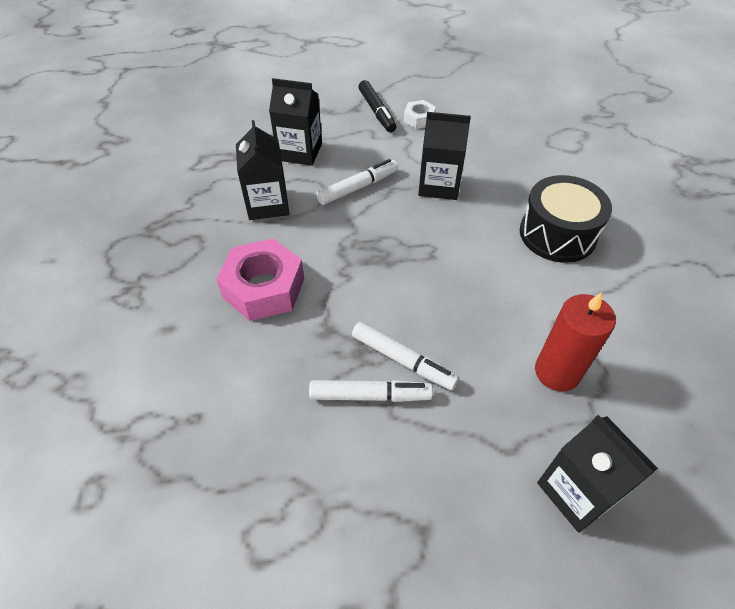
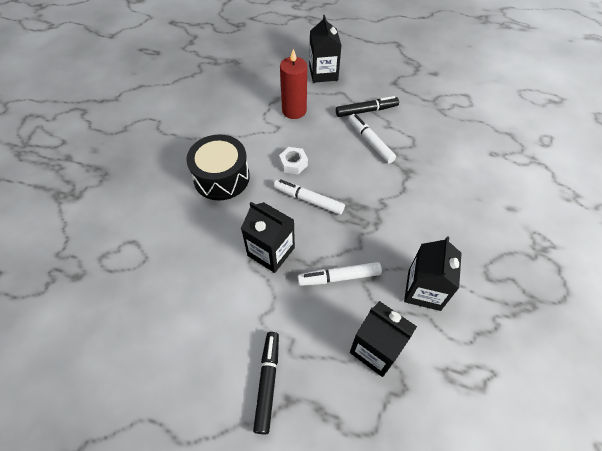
camera: 155 degrees left, 5 degrees up
pink nut [216,239,304,321] -> none
white marker [309,380,433,402] -> white marker moved to [274,179,345,215]
white nut [404,100,436,129] -> white nut moved to [279,147,308,174]
none -> black marker [336,96,399,117]

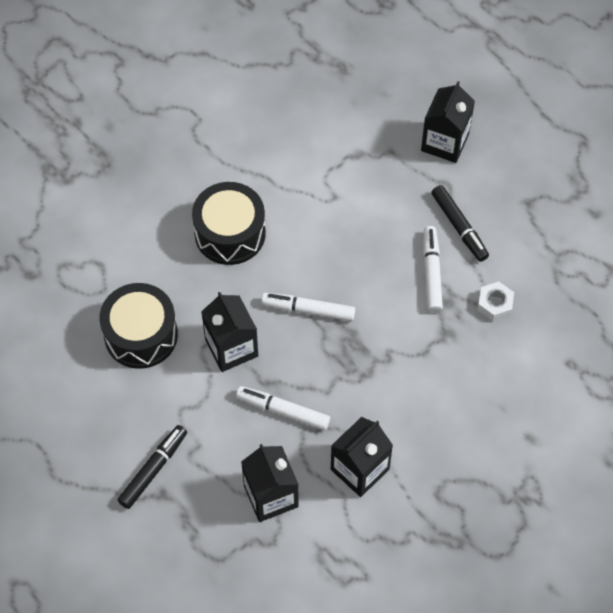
camera: 30 degrees right, 5 degrees up
white marker [274,179,345,215] -> white marker turned 45 degrees counterclockwise [261,293,355,321]
white nut [279,147,308,174] -> white nut moved to [477,281,514,321]
red candle [280,49,307,119] -> none
black marker [336,96,399,117] -> black marker turned 45 degrees clockwise [431,185,489,262]
none -> black drum [99,283,178,369]

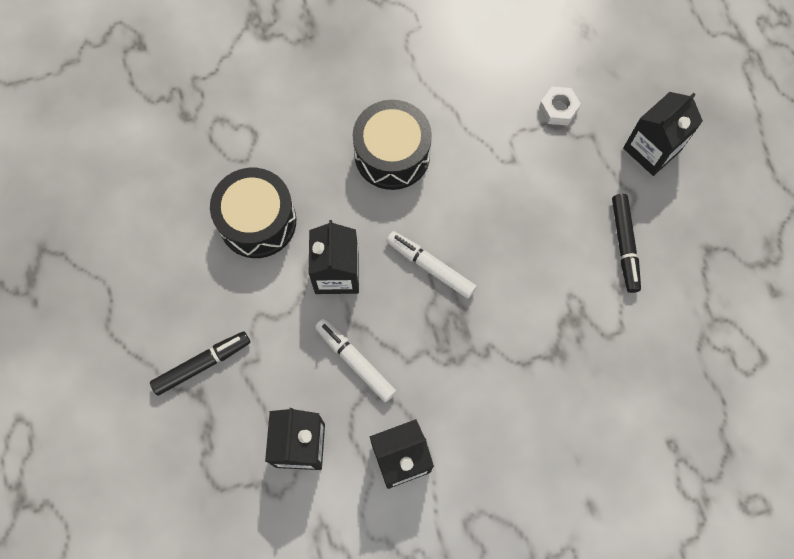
camera: 25 degrees right, 10 degrees up
white marker [423,226,443,313] -> none
white nut [477,281,514,321] -> white nut moved to [539,87,581,125]

